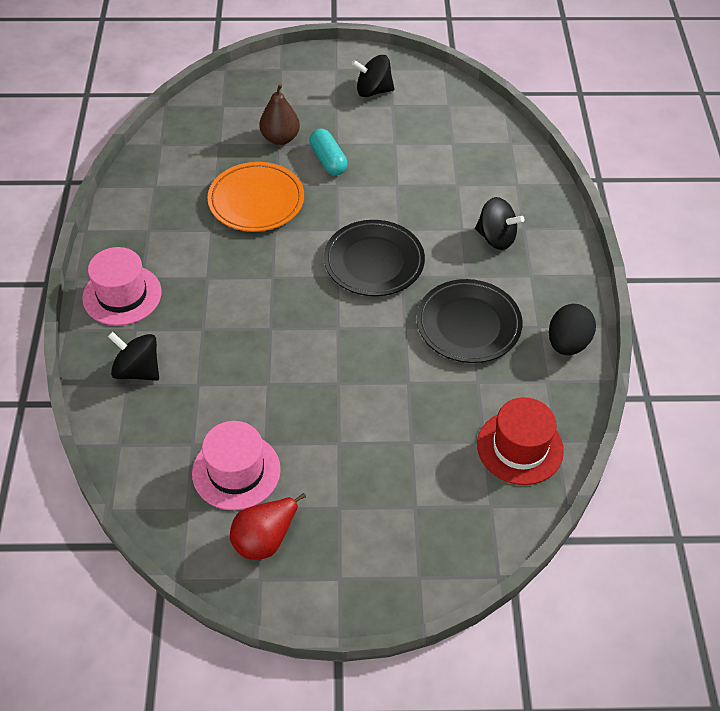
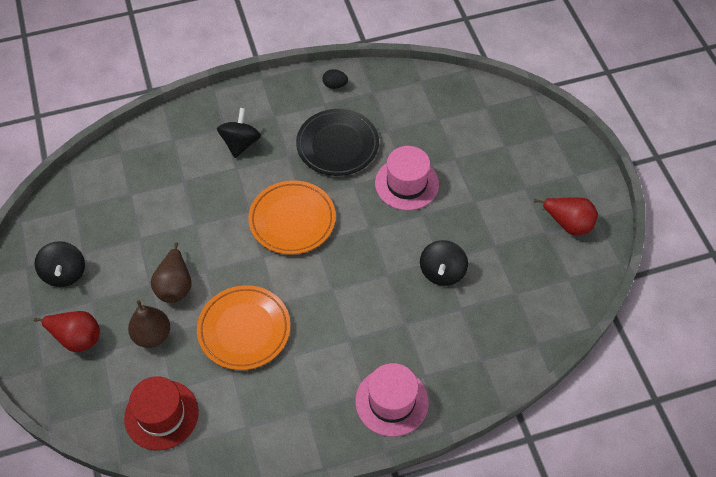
camera: 105 degrees left, 5 degrees up
black spinning top [108,332,159,381] -> black spinning top moved to [420,240,468,286]
pink hat [192,421,281,510] -> pink hat moved to [375,146,439,210]
turquoise capsule [309,128,348,176] -> brown pear [150,242,192,303]
black plate [324,220,425,296] -> orange plate [248,180,336,255]
red hat [477,397,564,485] -> red hat moved to [124,376,199,450]
black egg [549,304,596,355] -> black egg [322,69,348,89], size x0.58
none -> red pear [34,311,100,352]

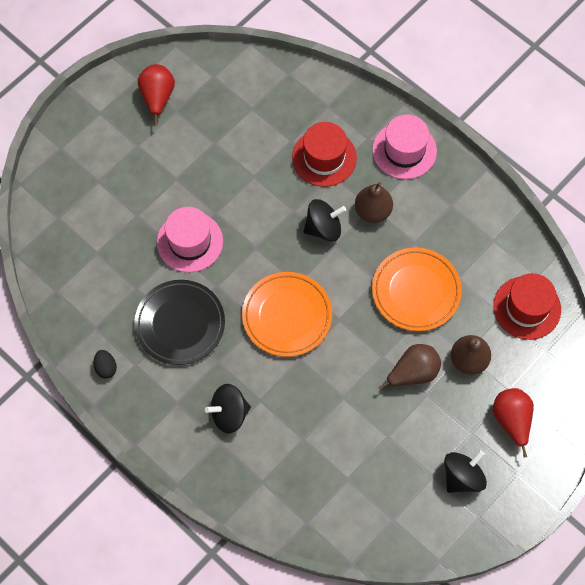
camera: 120 degrees left, 10 degrees up
black spinning top [420,240,468,286] -> black spinning top moved to [304,199,346,242]
none -> red hat [292,122,357,187]
none -> brown pear [355,182,393,223]

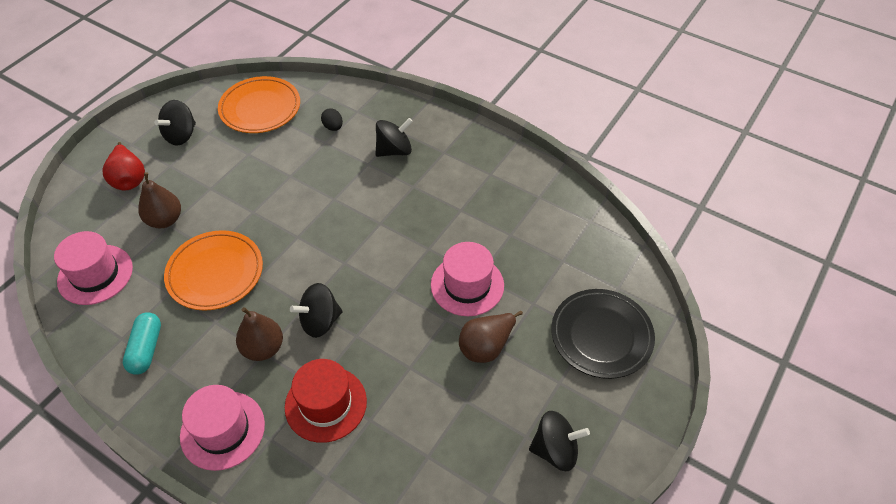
camera: 170 degrees right, 15 degrees down
black egg [94,350,117,379] -> black egg moved to [321,108,343,131]
black plate [134,280,225,365] -> black plate moved to [551,289,655,379]
red pear [138,64,175,125] -> black spinning top [529,411,590,471]
orange plate [242,272,332,357] -> orange plate moved to [218,76,300,133]
brown pear [378,344,441,390] -> brown pear moved to [459,311,523,363]
red hat [493,273,561,340] -> pink hat [54,231,133,305]
none -> turquoise capsule [123,312,161,375]

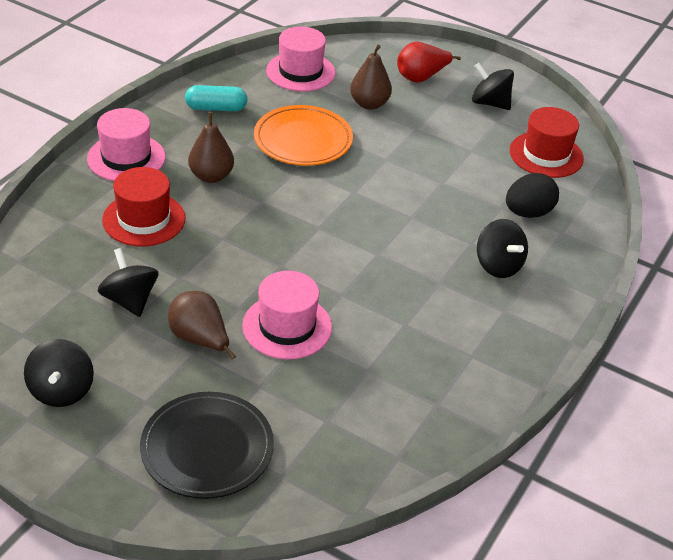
camera: 85 degrees right, 10 degrees down
orange plate [218,76,300,133] -> red hat [510,107,584,178]
black spinning top [290,283,343,338] -> black spinning top moved to [98,248,159,317]
black egg [321,108,343,131] -> black egg [506,173,559,218], size x1.72

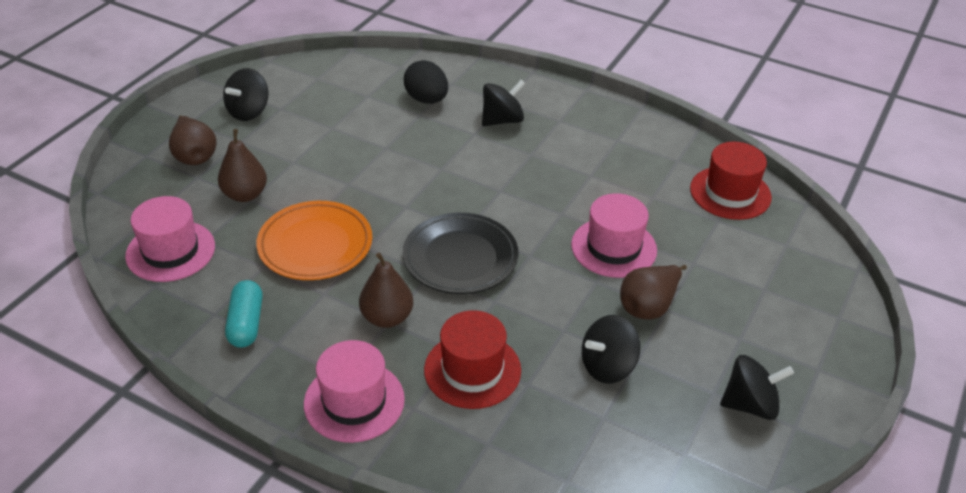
camera: 90 degrees left, 0 degrees up
black plate [140,392,274,499] -> black plate moved to [403,213,519,294]
red pear [397,42,461,83] -> brown pear [169,115,217,165]
red hat [510,107,584,178] -> red hat moved to [690,142,772,220]

